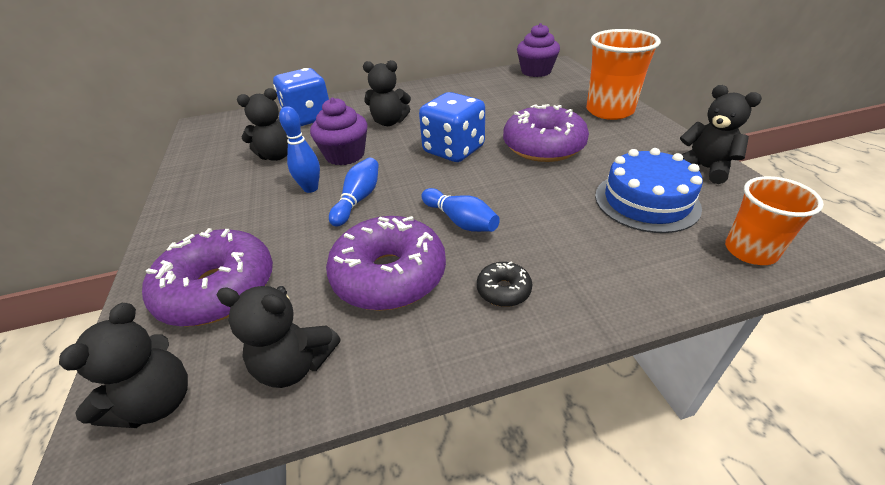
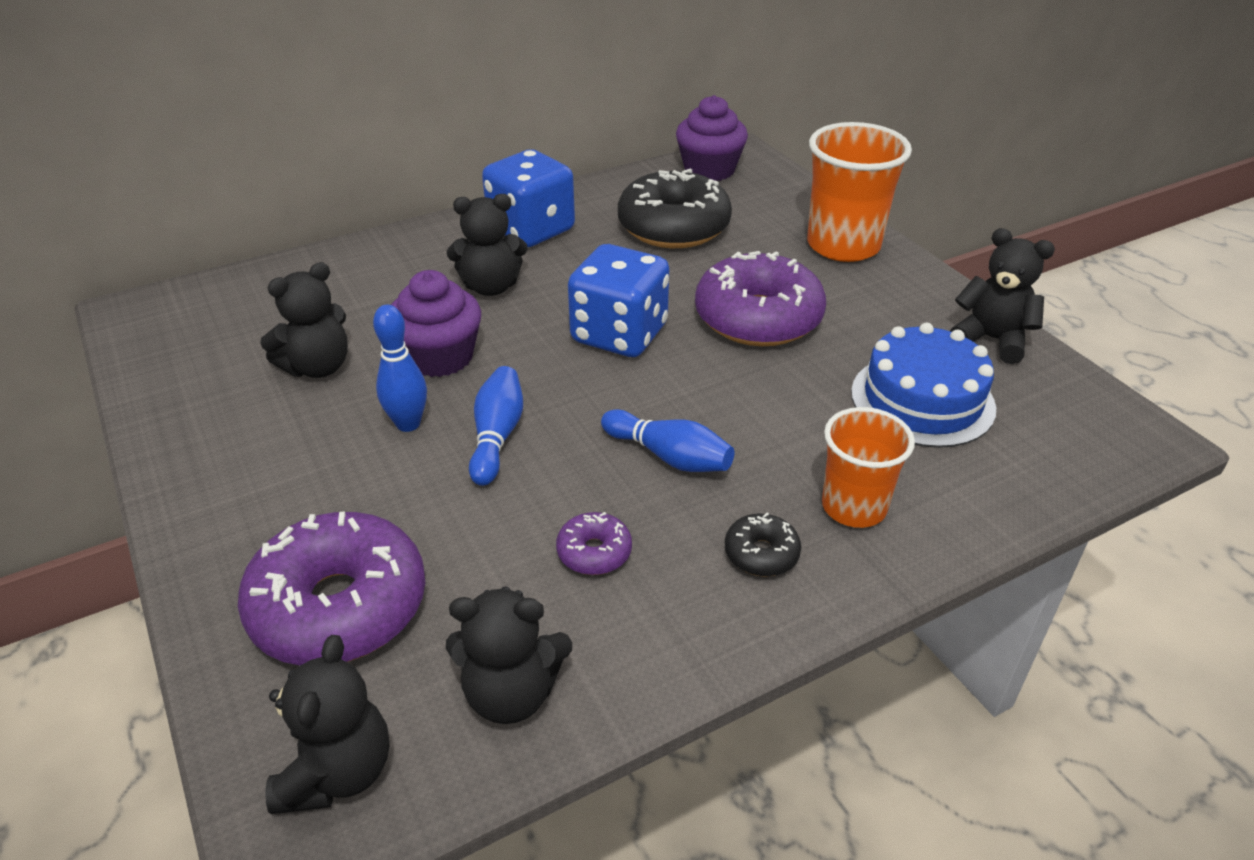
camera: 15 degrees left, 0 degrees up
blue dice [273,68,329,127] -> blue dice moved to [482,149,575,247]
purple donut [326,216,446,311] -> purple donut [556,512,632,575], size x0.45
orange cup [725,176,824,265] -> orange cup moved to [822,407,915,528]
none -> black donut [618,169,732,248]

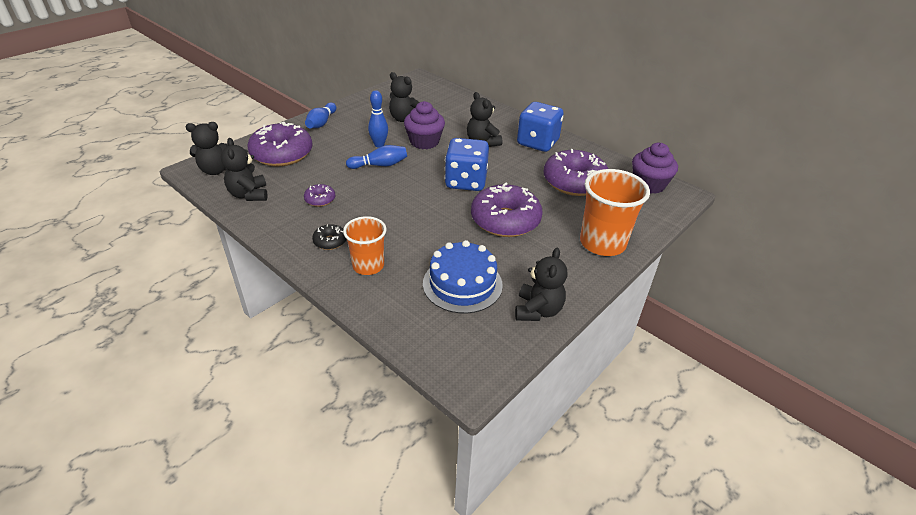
camera: 70 degrees right, 0 degrees up
blue bowling pin [601,409,734,472] -> blue bowling pin moved to [305,103,336,128]
black donut [618,169,732,248] -> purple donut [544,149,608,196]

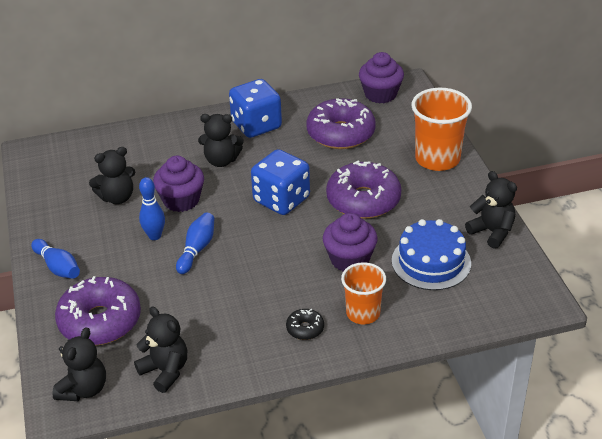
camera: 55 degrees left, 0 degrees up
black teddy bear [221,138,268,201] -> black teddy bear turned 150 degrees counterclockwise [134,307,187,393]
purple donut [304,184,335,207] -> none
none -> purple cupcake [323,213,378,272]

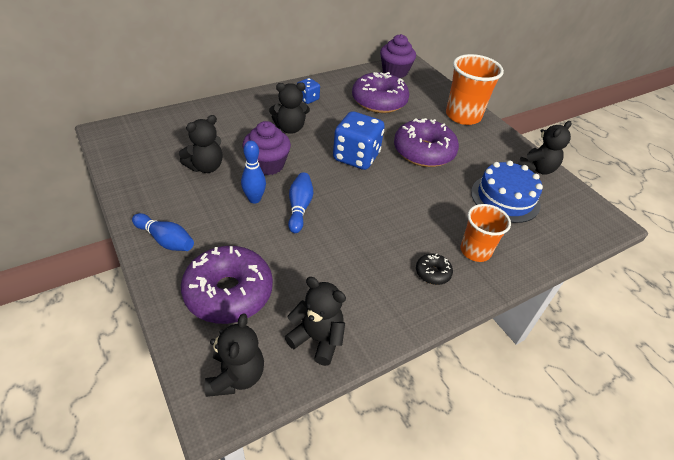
camera: 20 degrees left, 5 degrees up
blue dice [229,79,282,138] -> blue dice [297,78,320,104], size x0.52
purple cupcake [323,213,378,272] -> none
black teddy bear [465,171,517,249] -> black teddy bear turned 105 degrees clockwise [518,121,572,175]

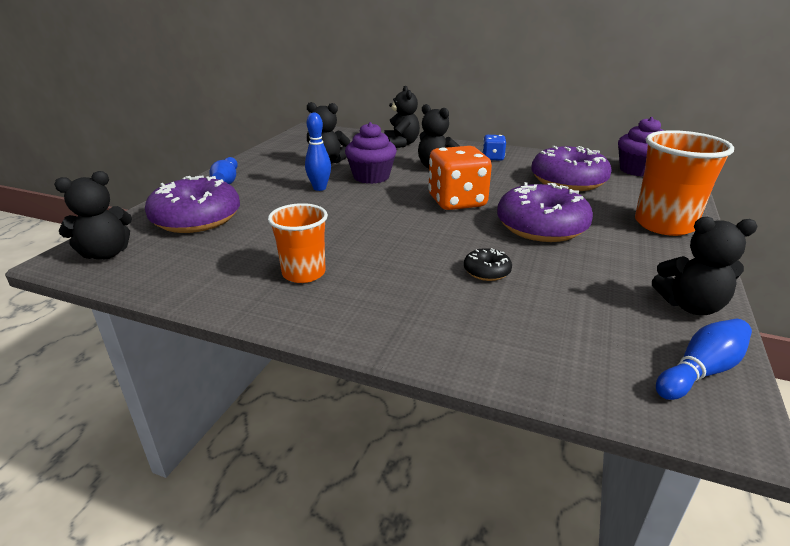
camera: 55 degrees right, 15 degrees down
black teddy bear [285,277,346,366] -> black teddy bear moved to [384,86,420,148]
blue bowling pin [288,172,313,233] -> blue bowling pin moved to [656,319,752,400]
blue dice [333,111,385,170] -> orange dice [428,146,492,210]
black donut [416,253,453,285] -> black donut moved to [464,248,512,281]
orange cup [460,204,511,262] -> orange cup moved to [268,203,328,283]
blue cake [471,160,543,223] -> none

